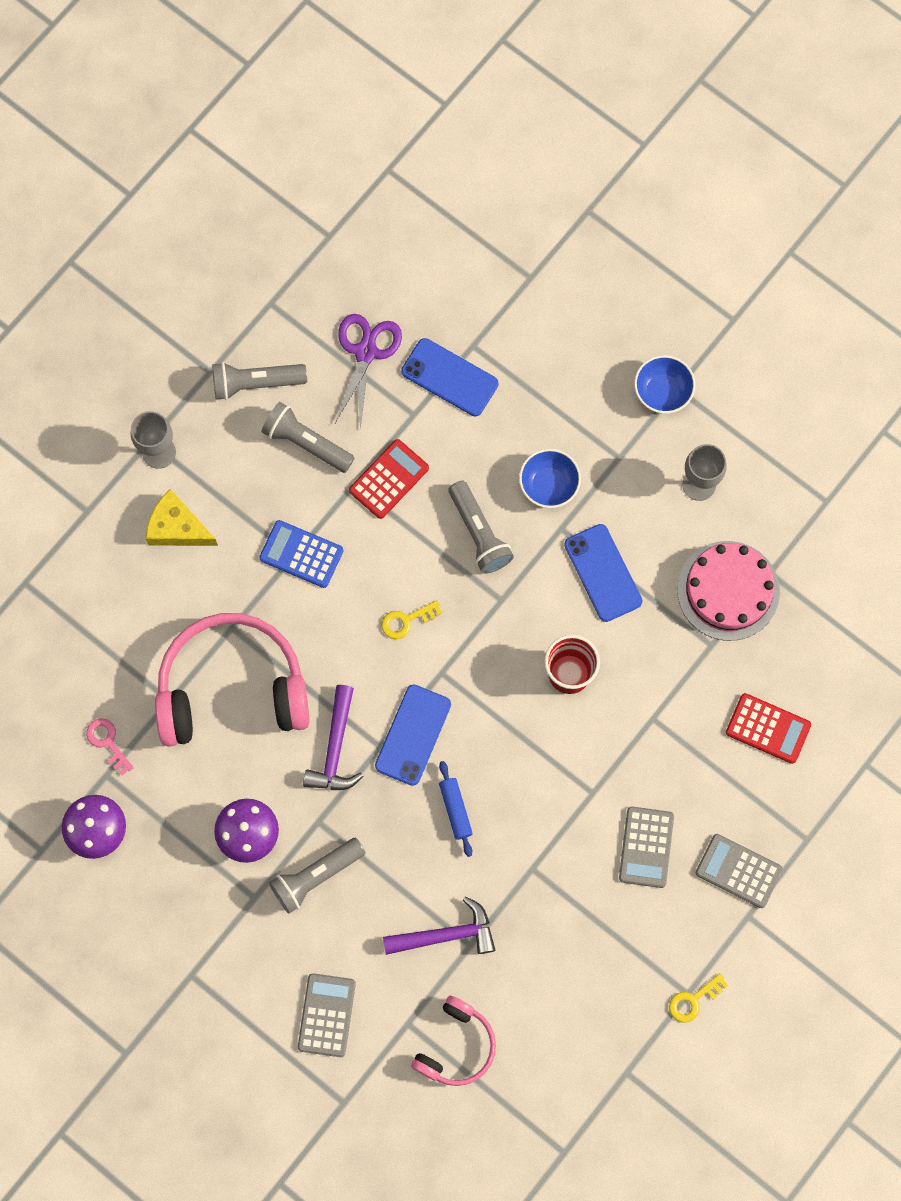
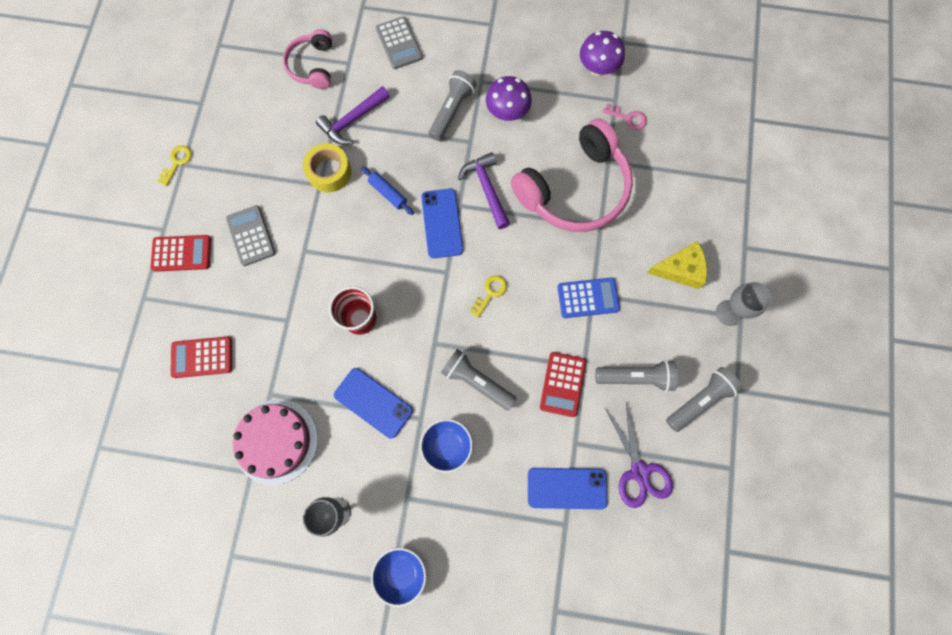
camera: 150 degrees right, 0 degrees up
grey calculator [696,834,783,908] -> red calculator [151,235,211,272]
none -> yellow tape [303,143,351,192]

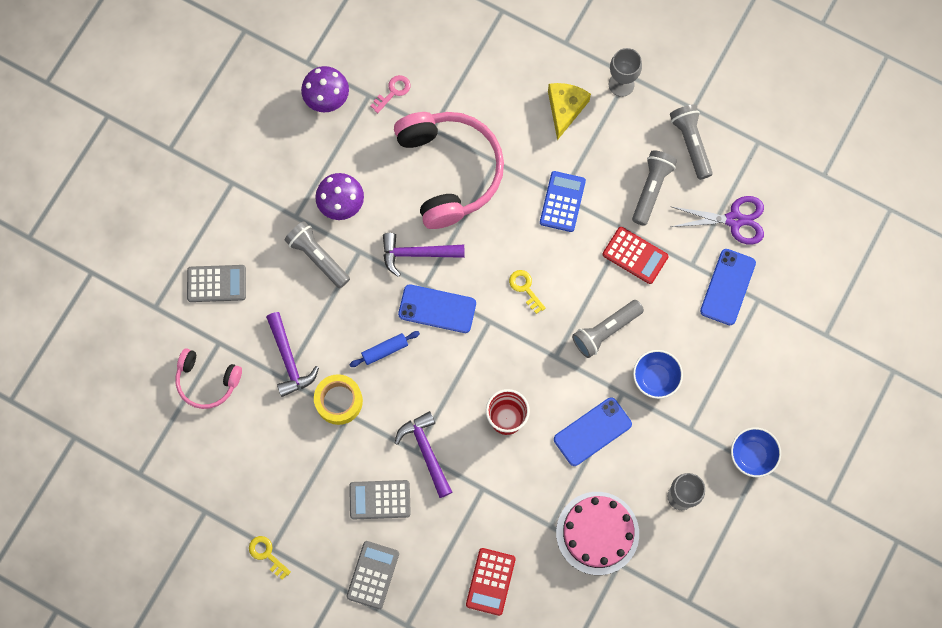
camera: 70 degrees left, 0 degrees up
red calculator [151,235,211,272] -> grey calculator [346,541,399,609]
none -> purple hammer [395,411,452,498]

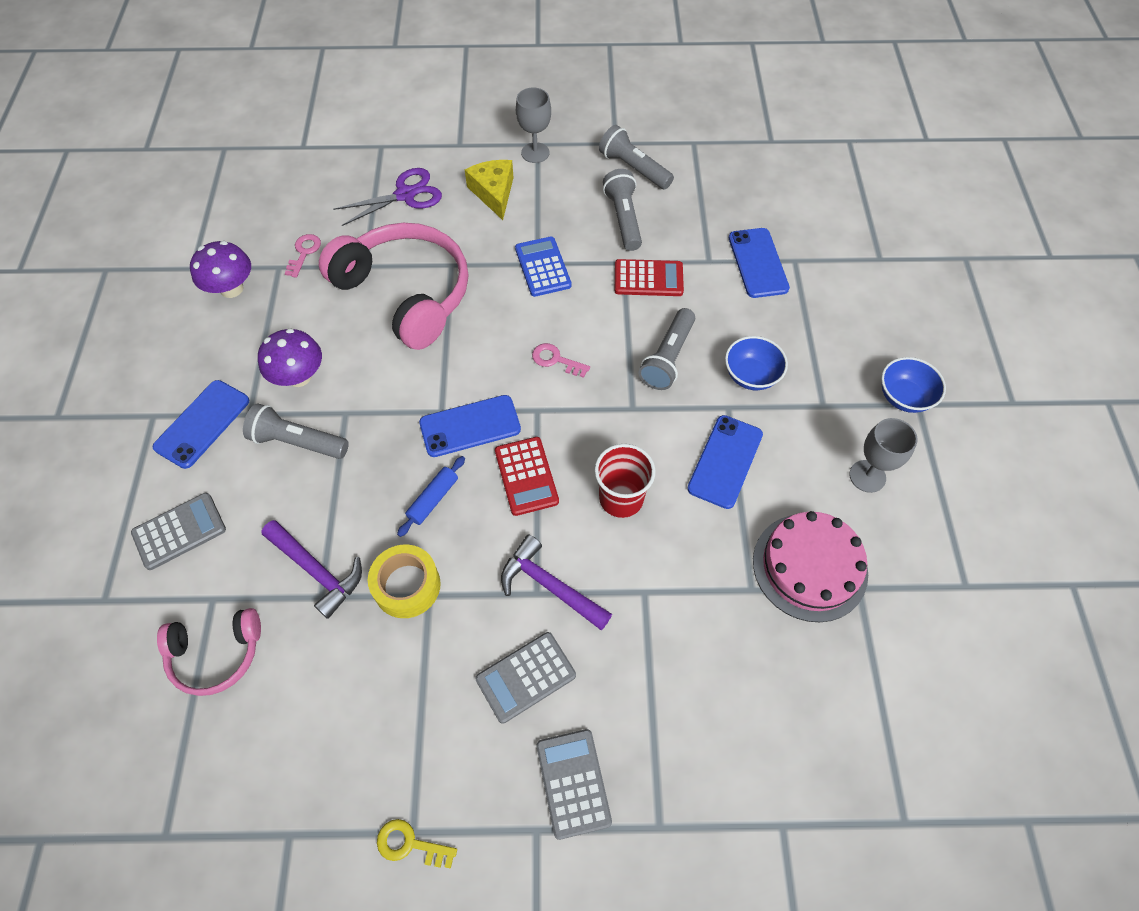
camera: 30 degrees left, 15 degrees down
purple hammer [383,233,465,277] -> none
red calculator [466,548,516,616] -> red calculator moved to [495,437,559,516]
yellow key [509,270,546,314] -> pink key [532,343,590,378]
purple scissors [671,196,764,245] -> purple scissors moved to [333,168,442,226]
none -> blue phone [153,380,249,469]

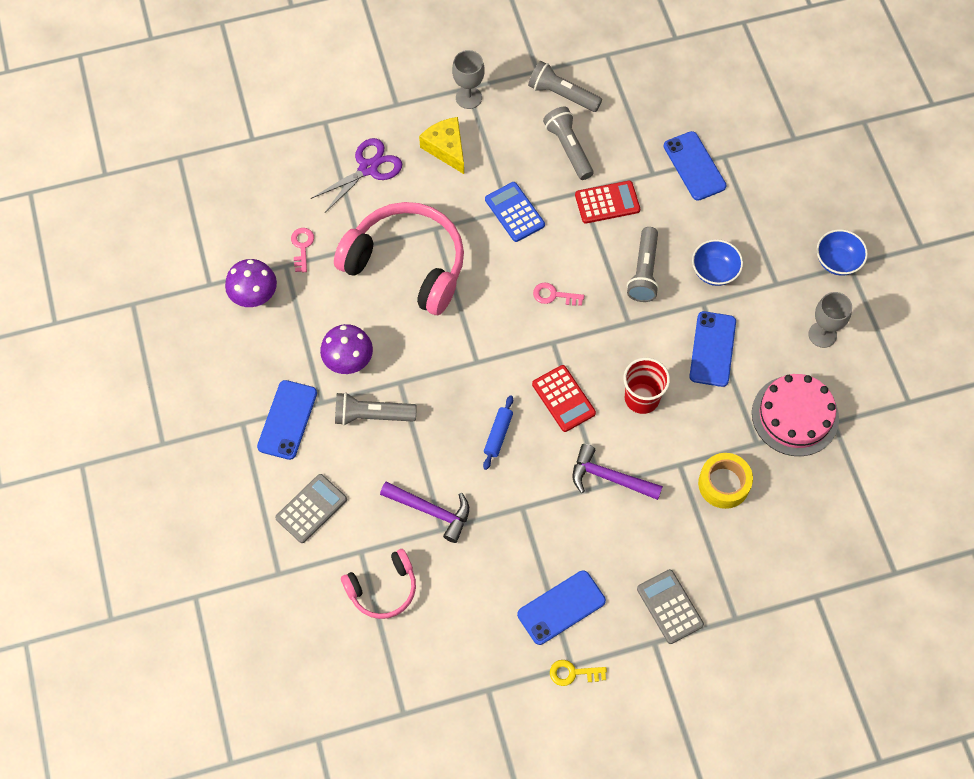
camera: 15 degrees left, 5 degrees up
yellow tape [368,545,441,618] -> yellow tape moved to [698,453,753,509]
blue phone [419,395,521,457] -> blue phone moved to [517,570,606,645]
grey calculator [475,632,576,724] -> none

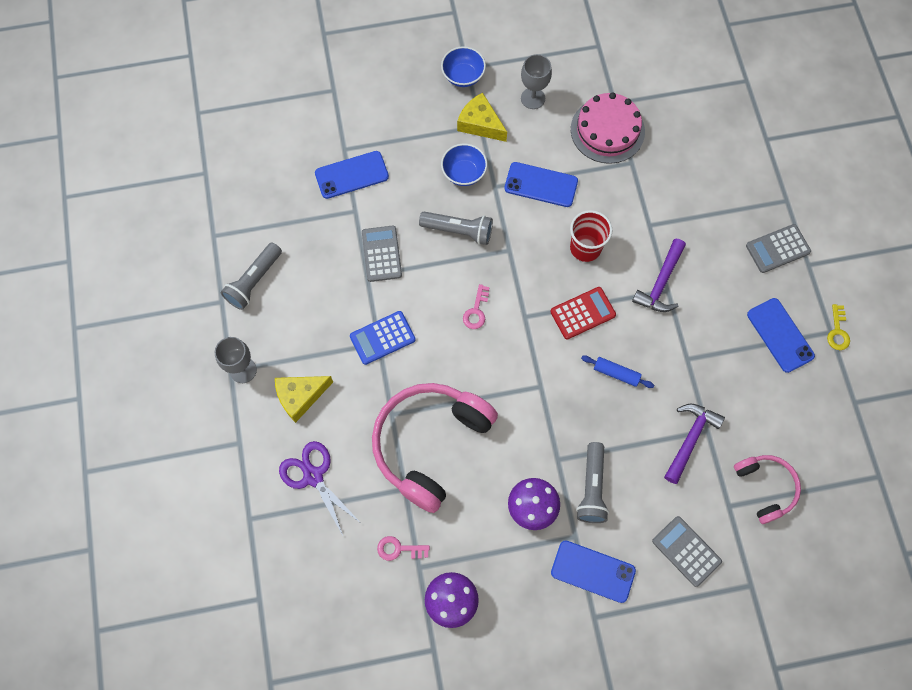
camera: 85 degrees left, 5 degrees up
grey flashlight [543,107,594,180] -> none
red calculator [575,181,640,224] -> grey calculator [362,226,402,282]
yellow tape [698,453,753,509] -> none
none -> yellow cheese [457,93,507,142]

